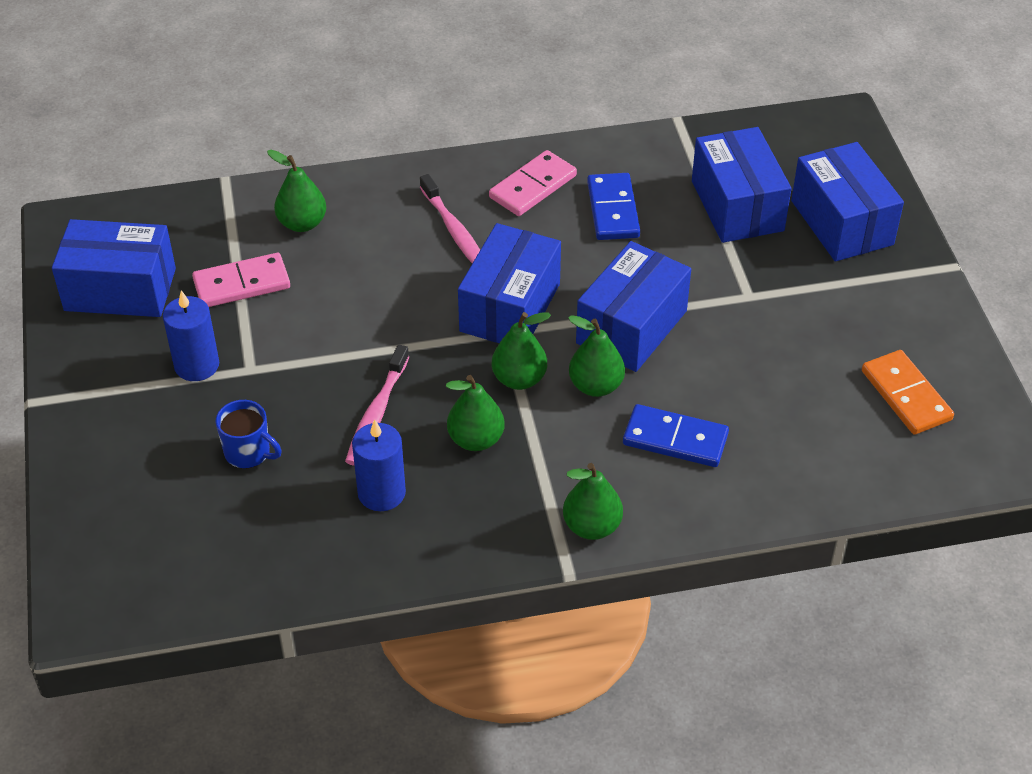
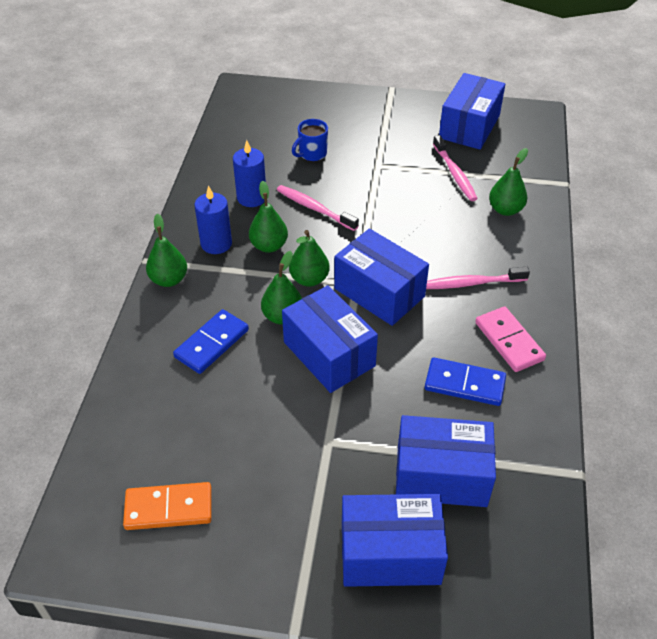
camera: 110 degrees right, 0 degrees up
blue candle [163,290,219,381] -> blue candle moved to [194,185,232,254]
pink domino [192,253,290,307] -> pink toothbrush [433,135,478,201]

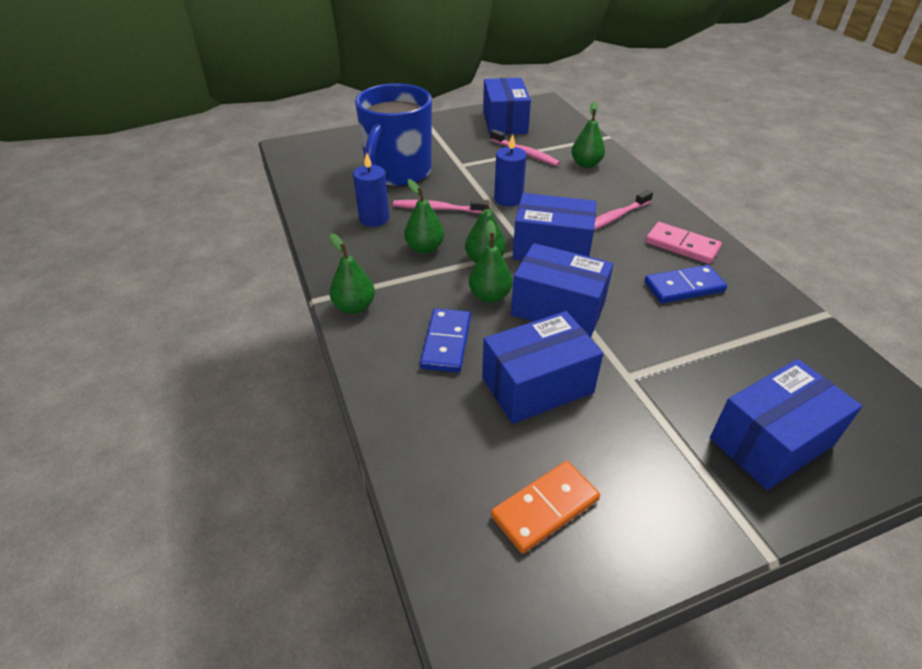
camera: 30 degrees left, 5 degrees down
blue candle [194,185,232,254] -> blue candle moved to [494,134,527,206]
blue mug [292,119,328,162] -> blue mug [355,83,432,187], size x2.47
blue box [396,415,496,507] -> blue box moved to [482,311,603,424]

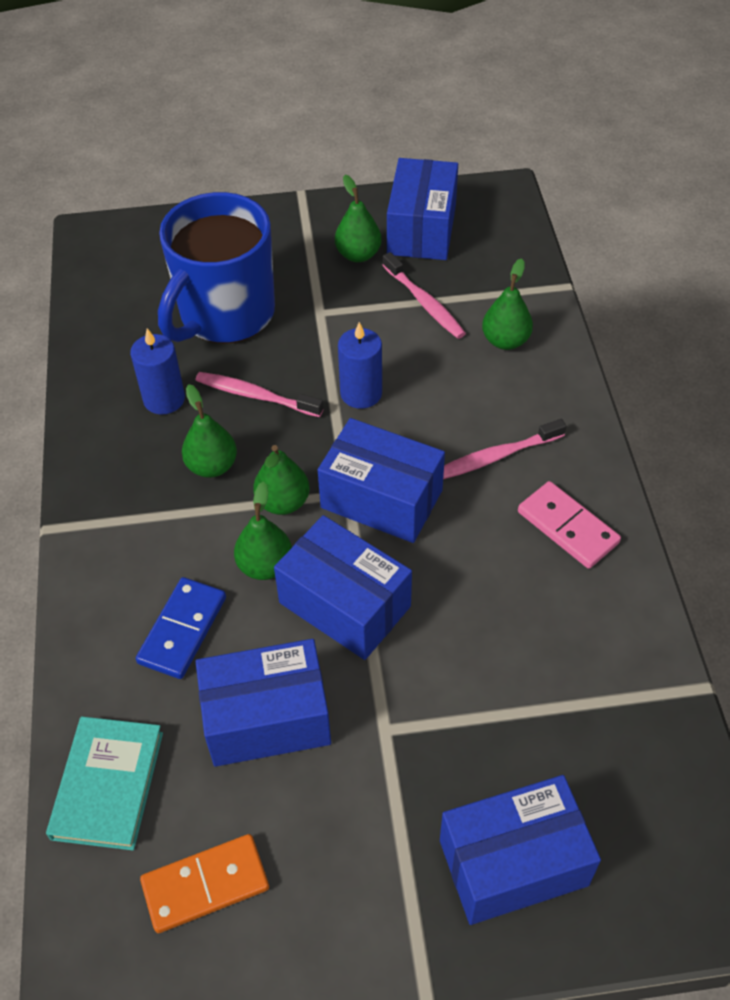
camera: 15 degrees right, 10 degrees up
green pear [329,233,375,314] -> green pear moved to [335,175,382,262]
blue domino [644,265,727,303] -> none
none -> turquoise book [46,716,163,850]

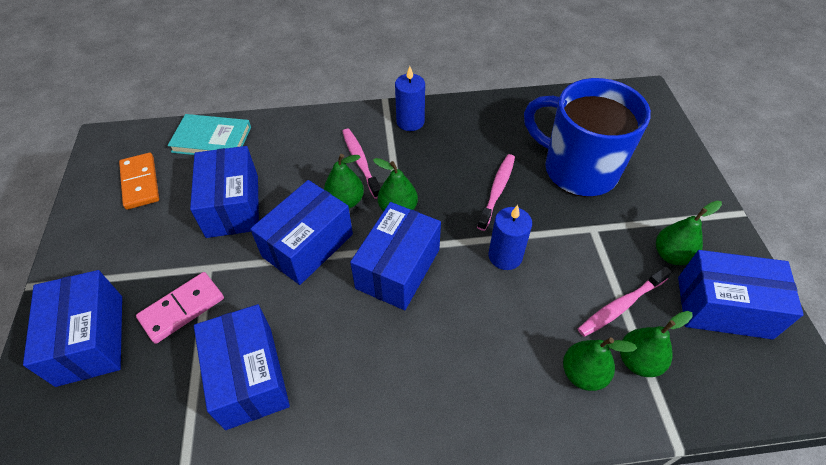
camera: 90 degrees right, 0 degrees up
blue candle [130,328,185,415] -> blue candle moved to [395,66,425,131]
blue domino [136,577,226,679] -> none
green pear [182,384,237,478] -> green pear moved to [620,311,693,377]
pink toothbrush [443,419,566,479] -> pink toothbrush moved to [342,129,381,199]
pink domino [518,481,621,569] -> pink domino moved to [136,272,224,344]
none -> blue box [194,304,290,430]

